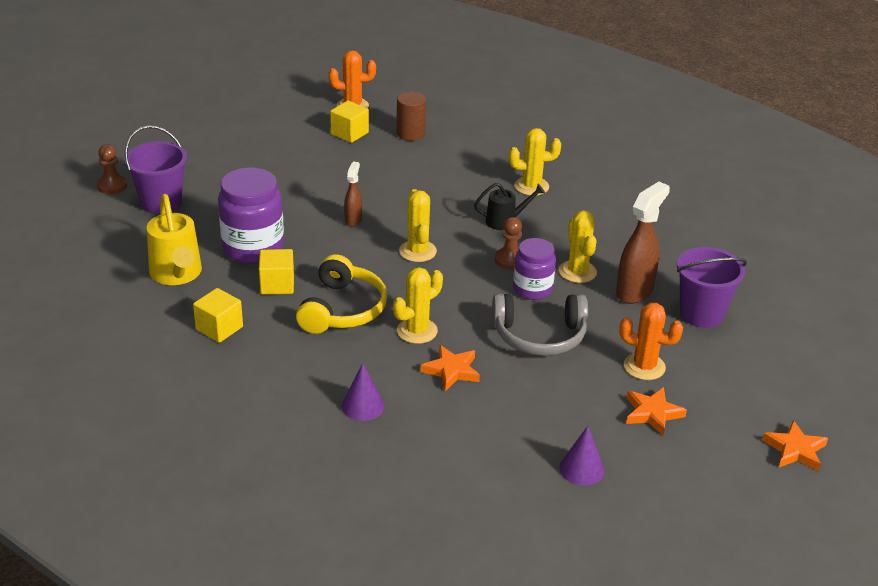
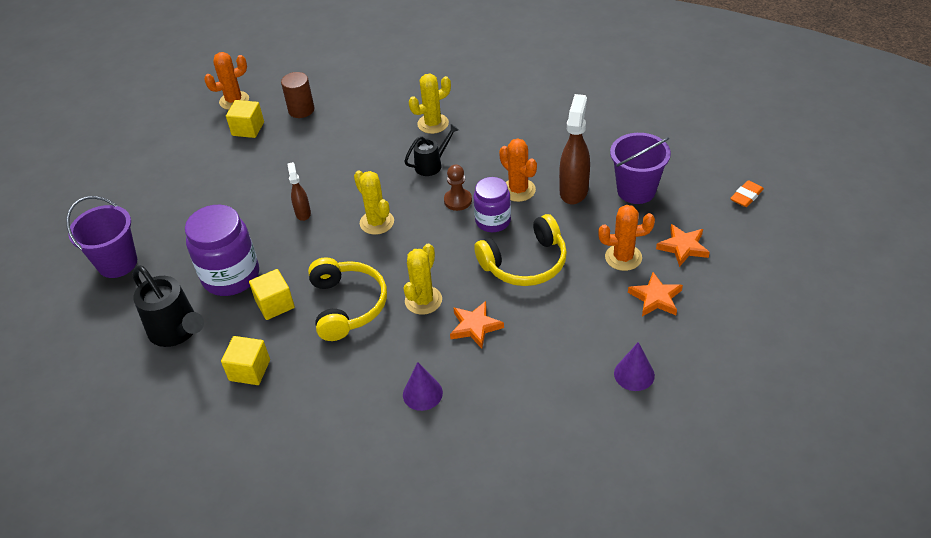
camera: 20 degrees left, 10 degrees up
brown pawn [97,144,127,194] -> none
yellow watering can [147,194,202,285] -> black watering can [133,265,204,347]
grey headphones [492,293,588,356] -> yellow headphones [474,214,567,286]
yellow cactus [559,210,597,283] -> orange cactus [499,138,537,202]
orange star [762,420,828,471] -> orange star moved to [656,224,710,267]
none -> orange eraser [730,180,764,207]

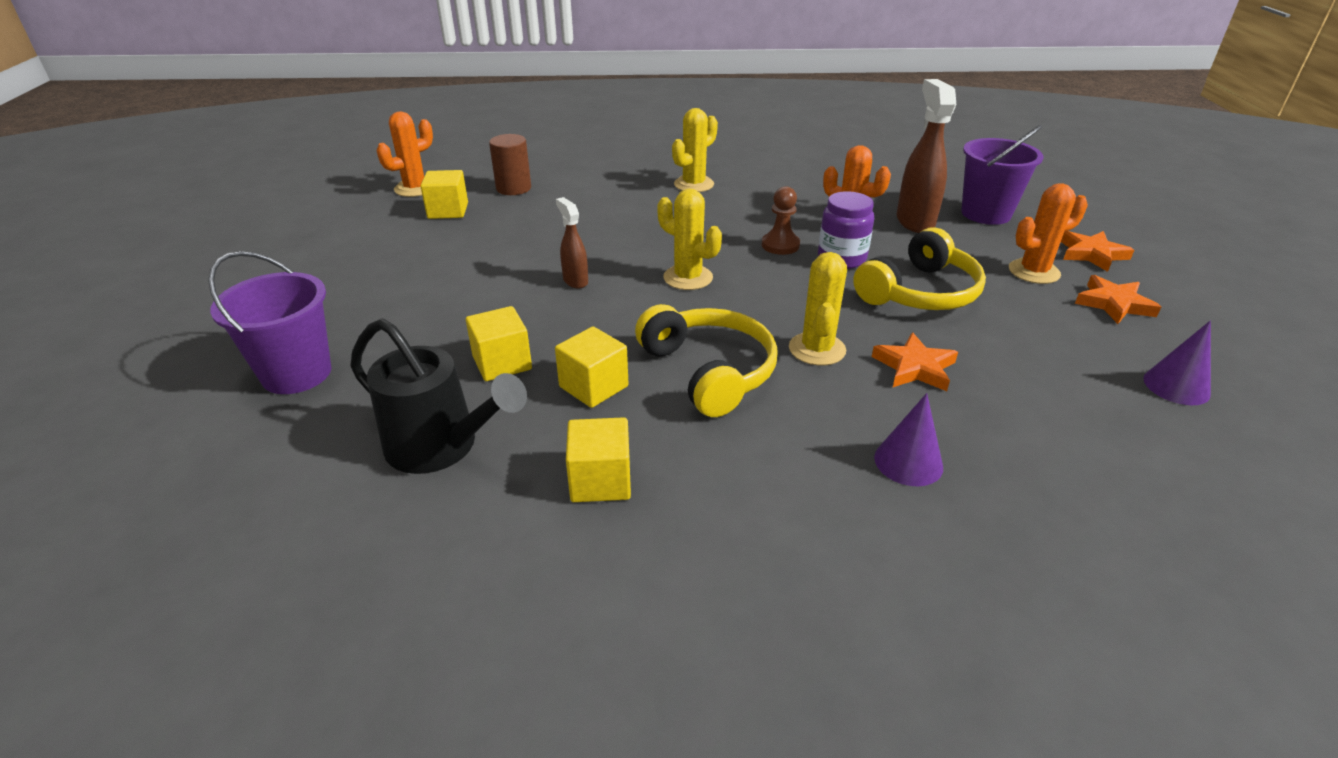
camera: 20 degrees left, 10 degrees down
purple jar [185,205,259,296] -> yellow cube [466,306,532,381]
black watering can [404,124,459,176] -> none
orange eraser [730,180,764,207] -> none

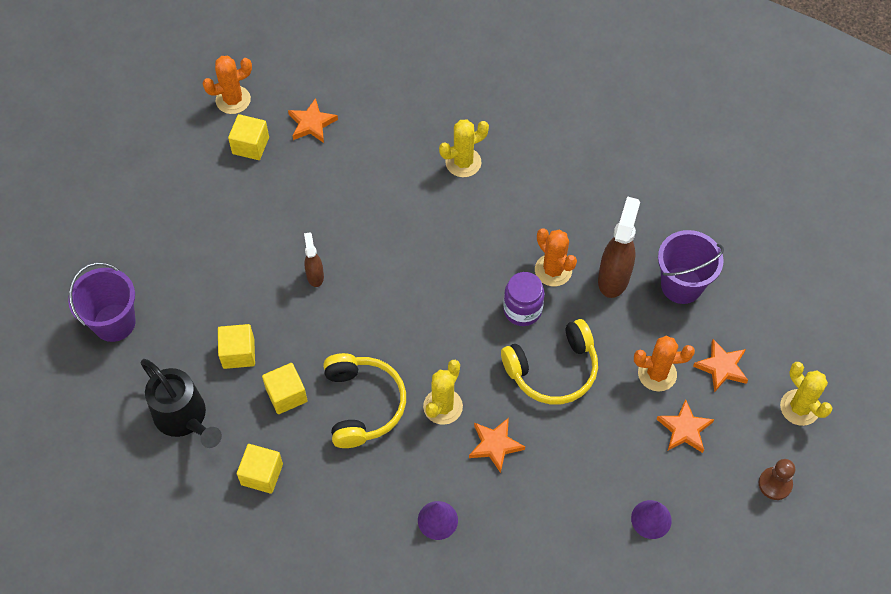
camera: 20 degrees right, 25 degrees up
brown cylinder [489,134,531,195] -> orange star [288,98,338,143]
yellow cactus [657,189,722,290] -> yellow cactus moved to [780,362,832,426]
brown pawn [762,186,800,255] -> brown pawn moved to [759,459,795,500]

